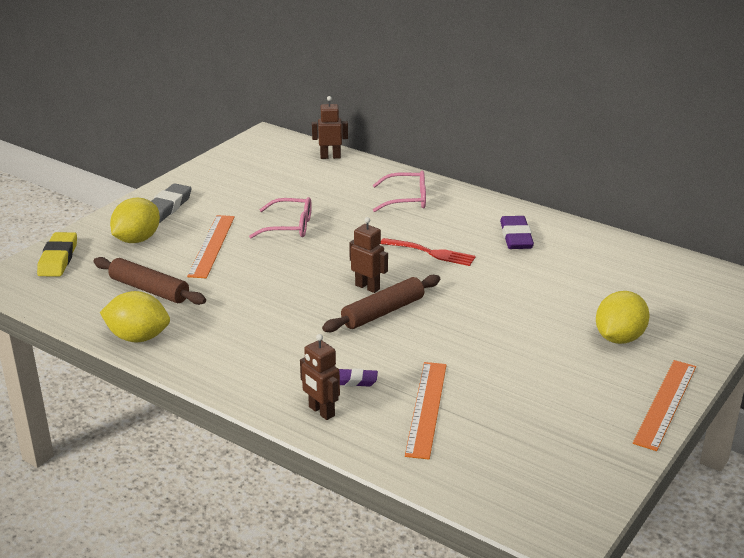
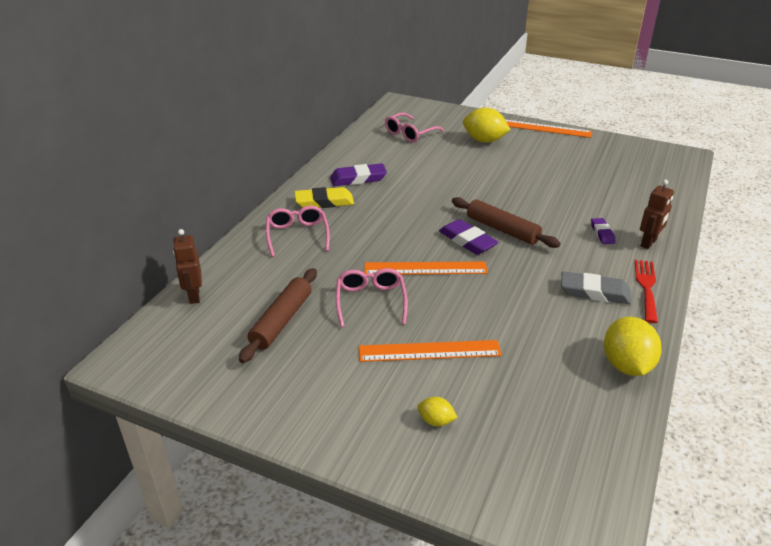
camera: 100 degrees left, 5 degrees up
yellow eraser [37,232,77,277] -> yellow eraser moved to [294,187,354,208]
brown rolling pin [93,257,206,305] -> brown rolling pin moved to [239,268,317,363]
yellow lemon [110,198,160,243] -> yellow lemon [417,397,457,426], size x0.50
grey eraser [151,183,192,223] -> grey eraser moved to [561,271,631,304]
brown robot [349,217,388,293] -> purple eraser [439,219,499,255]
red fork [380,238,476,266] -> red fork moved to [634,260,658,323]
orange ruler [405,362,447,459] -> orange ruler moved to [364,261,488,275]
none -> pink glasses [385,112,444,142]

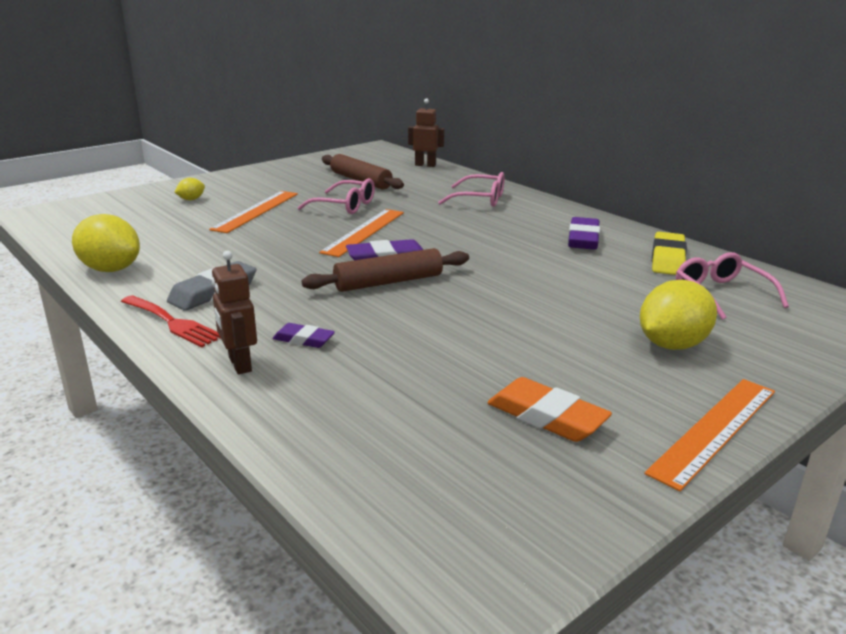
camera: 115 degrees right, 10 degrees down
yellow eraser [294,187,354,208] -> yellow eraser moved to [652,232,687,275]
none -> orange eraser [487,377,612,442]

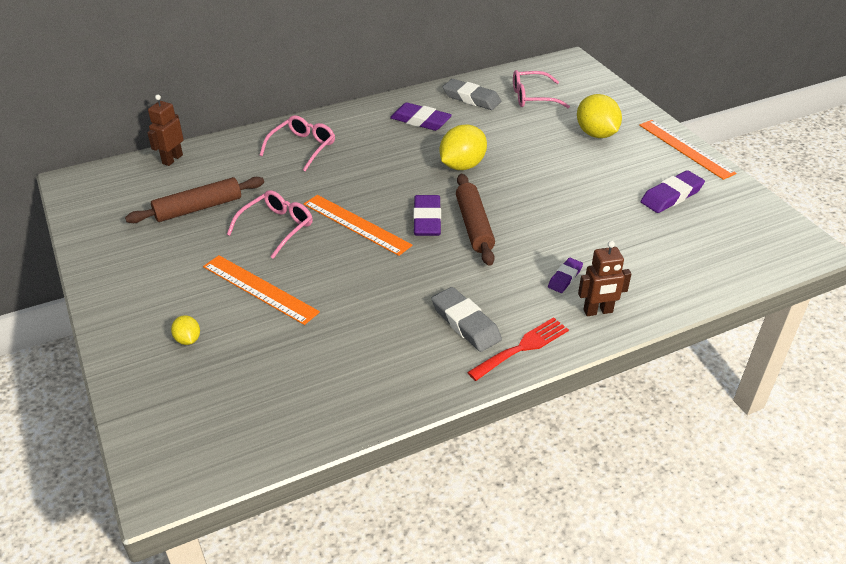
camera: 75 degrees left, 15 degrees up
yellow lemon [72,214,140,272] -> yellow lemon moved to [440,125,487,170]
orange eraser [487,377,612,442] -> purple eraser [641,170,705,213]
yellow eraser [652,232,687,275] -> grey eraser [443,79,501,110]

